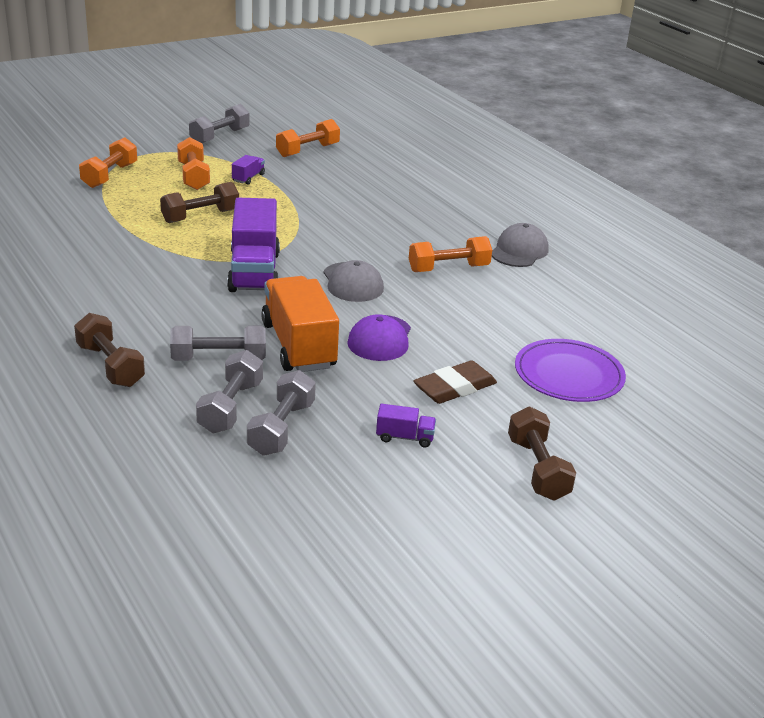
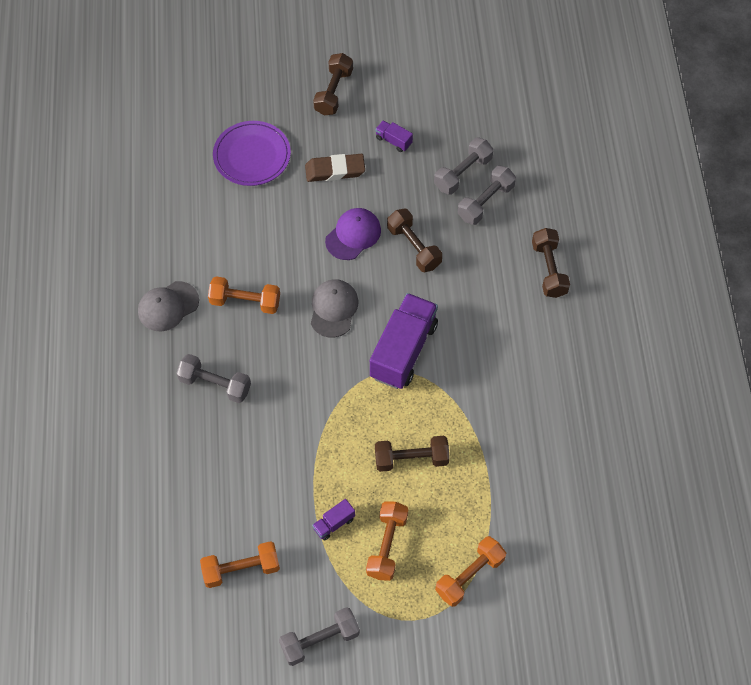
camera: 150 degrees left, 30 degrees up
grey dumbbell [170,326,266,361] -> grey dumbbell moved to [176,354,251,403]
orange truck [261,276,339,372] -> brown dumbbell [387,208,442,272]

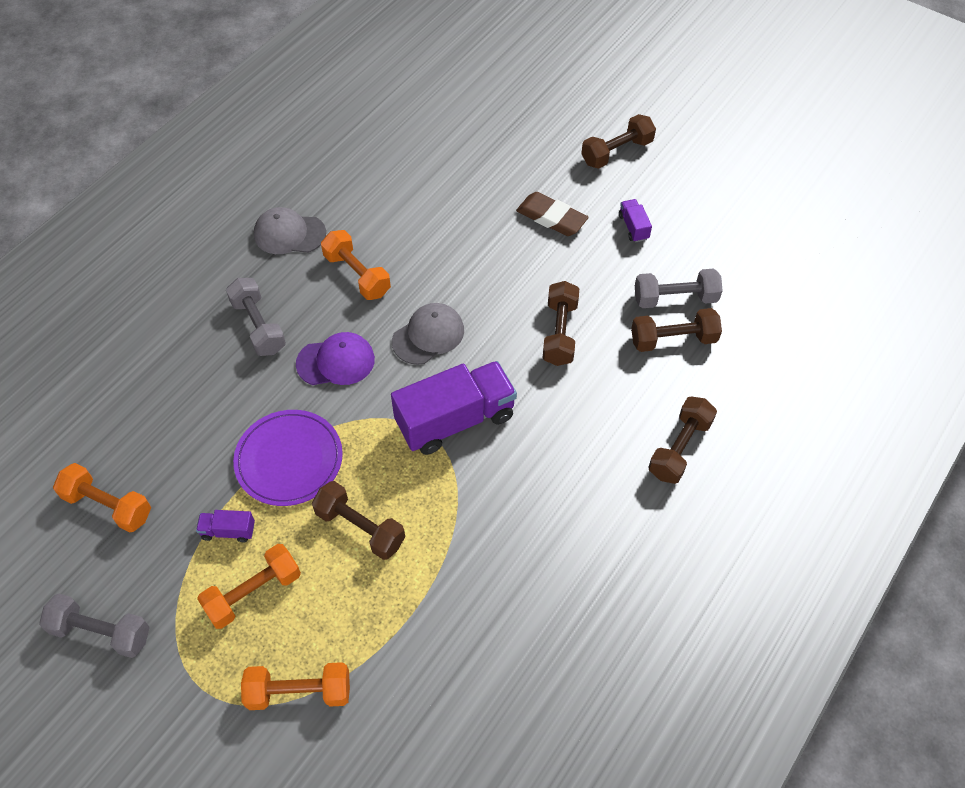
camera: 40 degrees right, 5 degrees down
purple plate [213,121,291,186] -> purple plate moved to [233,410,343,506]
purple cap [325,208,381,260] -> purple cap moved to [296,332,375,385]
grey dumbbell [458,166,516,225] -> brown dumbbell [631,308,722,352]

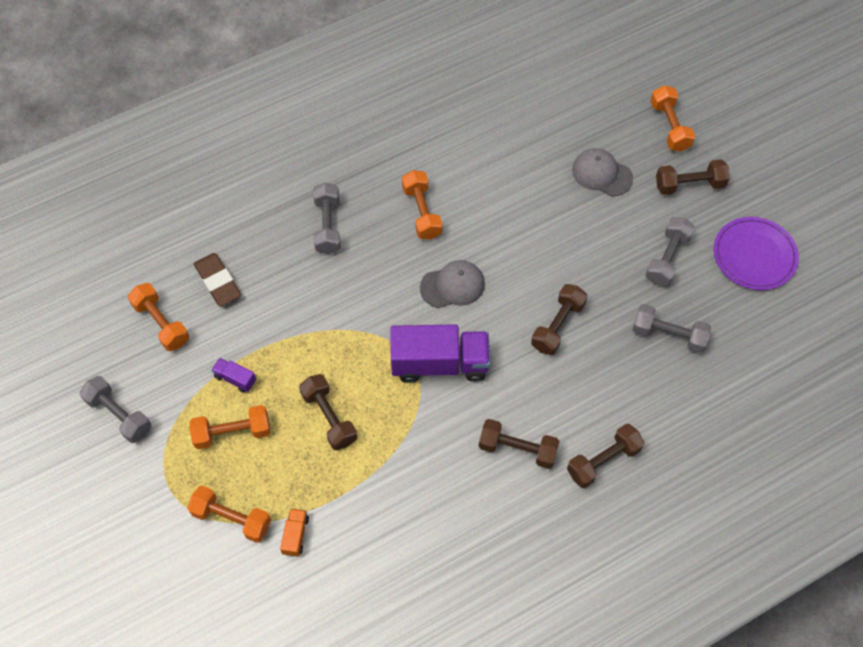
camera: 25 degrees right, 5 degrees up
purple plate [233,410,343,506] -> purple plate moved to [714,217,799,290]
grey cap [254,207,326,254] -> grey cap moved to [572,148,633,196]
purple cap [296,332,375,385] -> none
brown eraser [516,192,589,236] -> brown eraser moved to [194,253,241,306]
purple truck [619,199,652,242] -> grey dumbbell [645,217,695,286]
brown dumbbell [631,308,722,352] -> brown dumbbell moved to [479,419,559,469]
none -> orange truck [280,508,309,557]
none -> orange dumbbell [650,85,695,152]

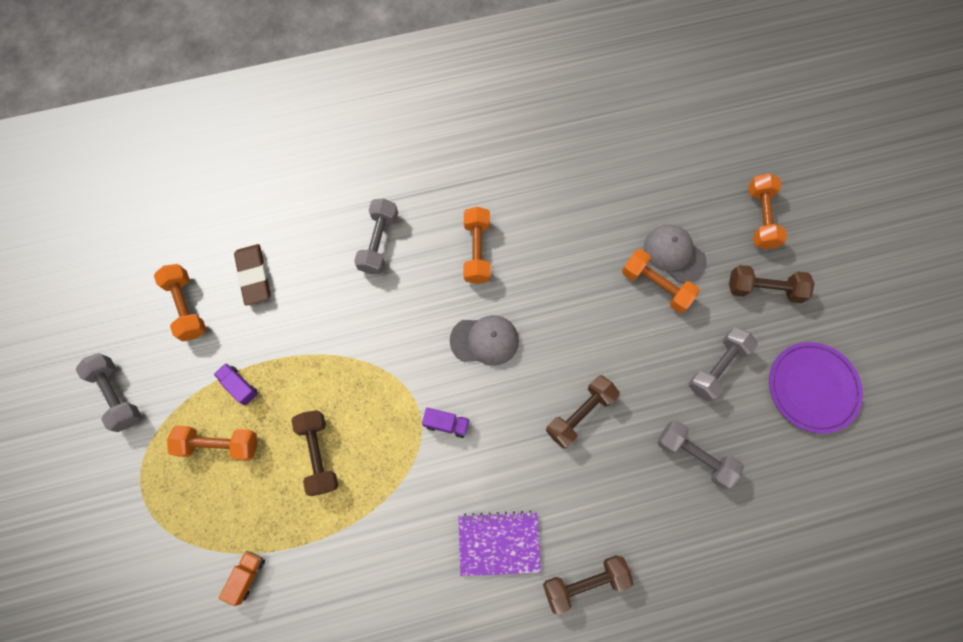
camera: 15 degrees right, 10 degrees up
orange dumbbell [187,486,271,543] -> orange dumbbell moved to [622,249,700,313]
purple truck [391,324,490,383] -> purple truck [422,407,470,438], size x0.43
brown dumbbell [479,419,559,469] -> purple notebook [459,511,541,576]

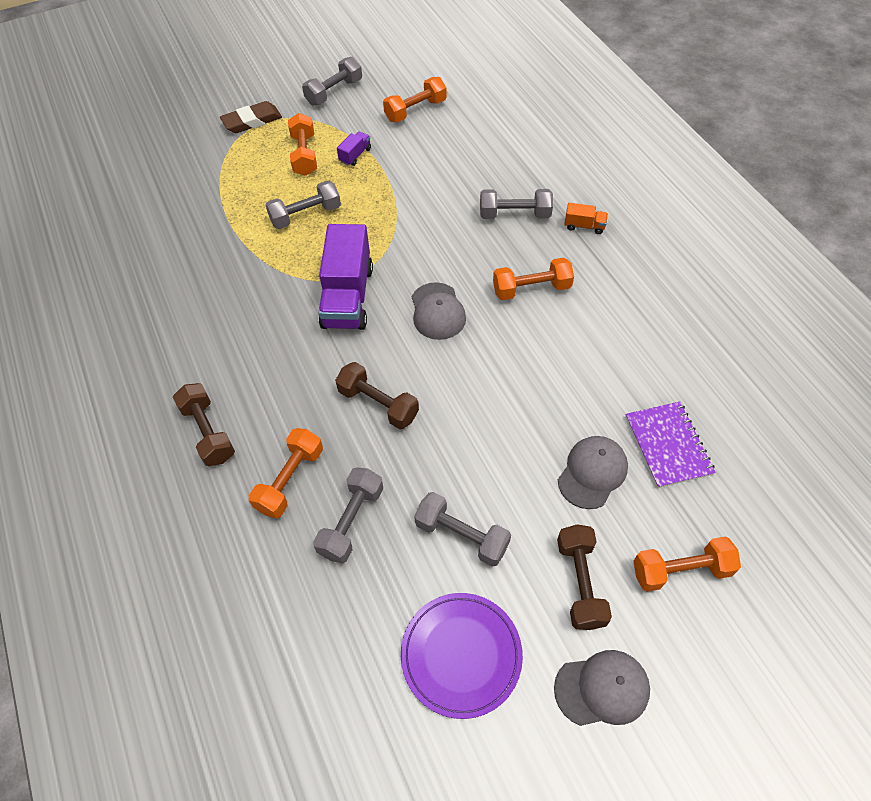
camera: 80 degrees right, 15 degrees down
orange truck [219,551,265,606] -> orange truck moved to [564,203,608,234]
brown eraser [234,244,271,306] -> brown eraser moved to [220,101,282,133]
brown dumbbell [291,410,338,496] -> grey dumbbell [265,180,341,229]
purple truck [422,407,470,438] -> purple truck [318,224,373,330], size x2.31
purple notebook [459,511,541,576] -> purple notebook moved to [625,401,716,488]
orange dumbbell [622,249,700,313] -> orange dumbbell moved to [249,428,323,518]
none -> grey cap [554,650,650,726]

